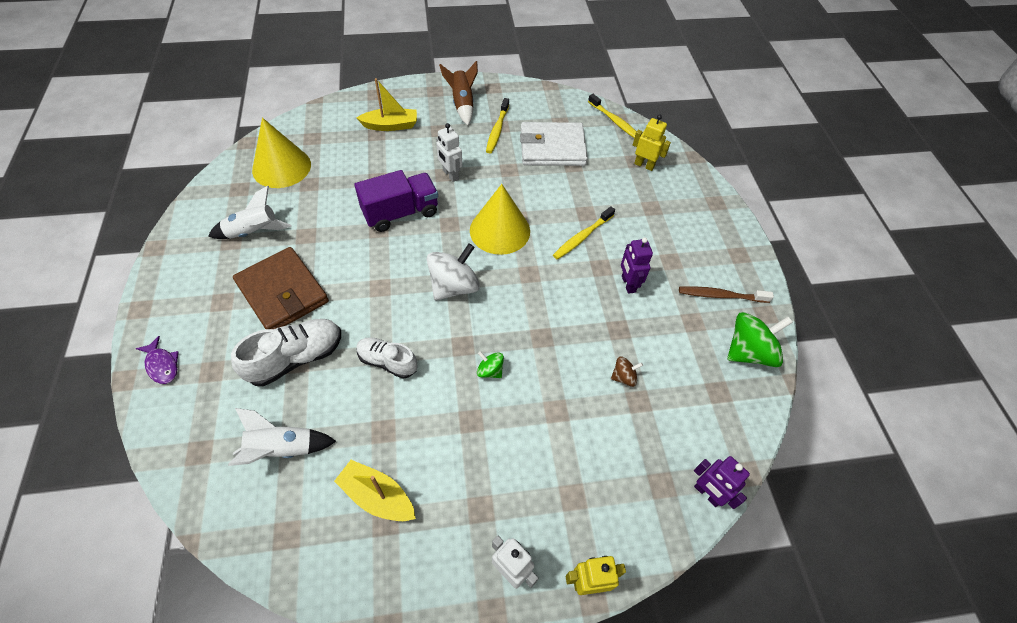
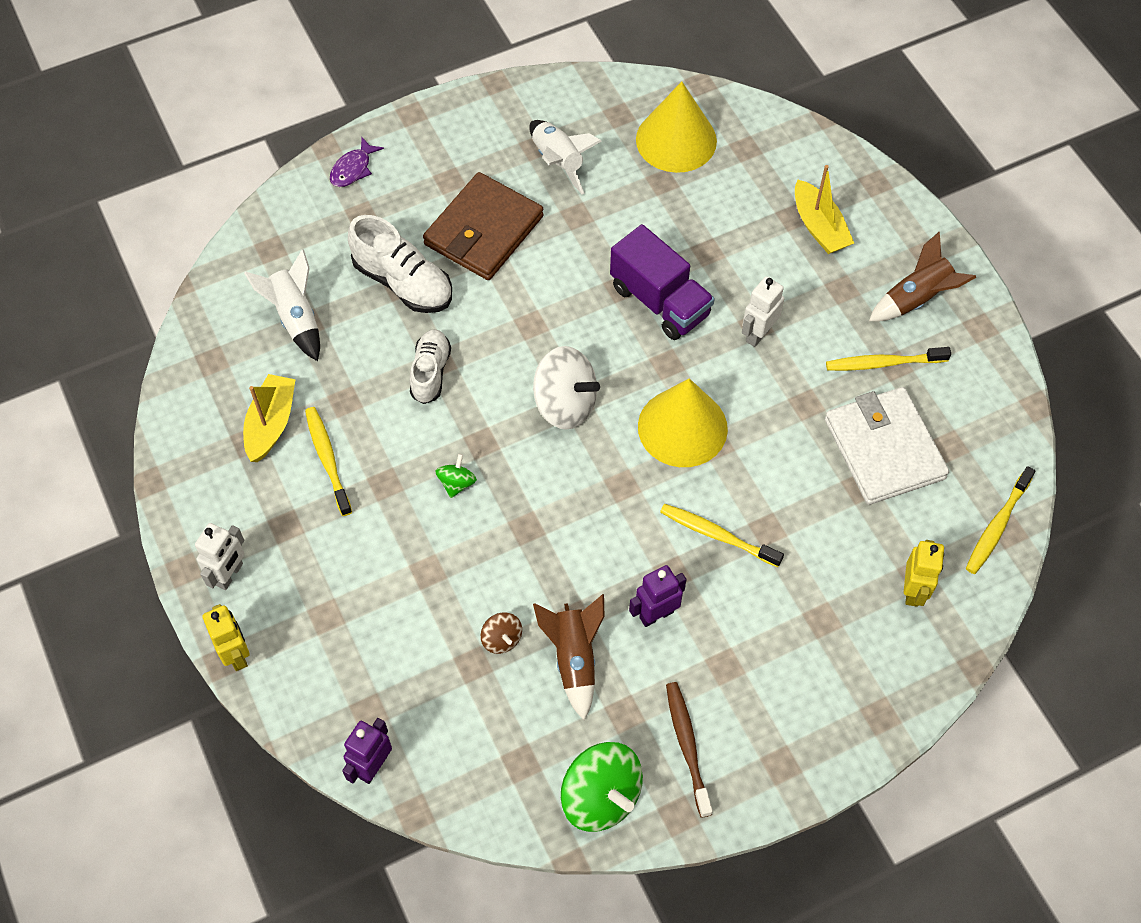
camera: 75 degrees right, 5 degrees up
none -> yellow toothbrush [305,407,352,516]
none -> brown rocket [533,594,604,720]

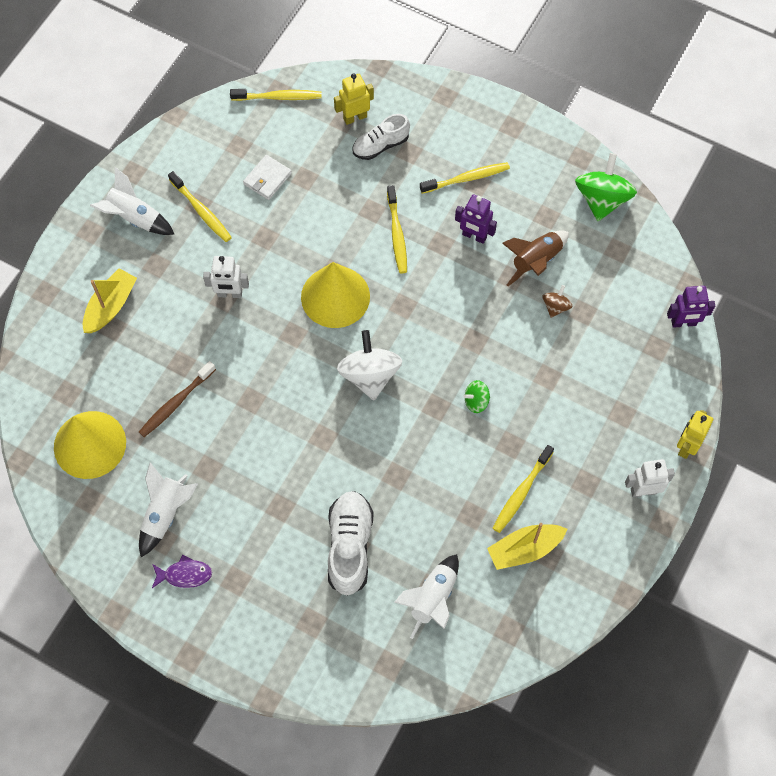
camera: 125 degrees left, 5 degrees up
purple fish [330,137,384,187] -> purple fish moved to [152,555,212,588]
white shoe [410,329,451,404] -> white shoe moved to [352,114,410,160]
brown wallet [423,172,544,280] -> none
purple truck [610,224,715,340] -> none
brown toothbrush [666,682,713,818] -> brown toothbrush moved to [139,361,216,437]
white wallet [825,387,949,505] -> white wallet [243,155,292,200], size x0.50
brown rocket [869,232,977,321] -> white rocket [90,167,174,235]
none -> yellow toothbrush [420,162,510,194]

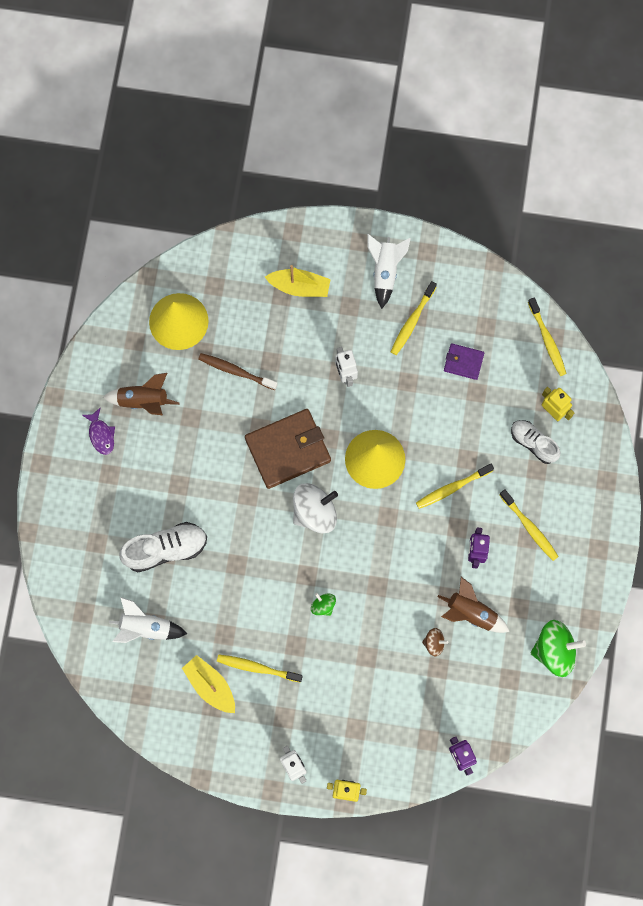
camera: 70 degrees right, 10 degrees up
white rocket [139,462,198,557] -> brown rocket [103,373,180,415]
white wallet [243,155,292,200] -> purple wallet [444,343,484,380]
none -> brown wallet [245,409,331,489]

